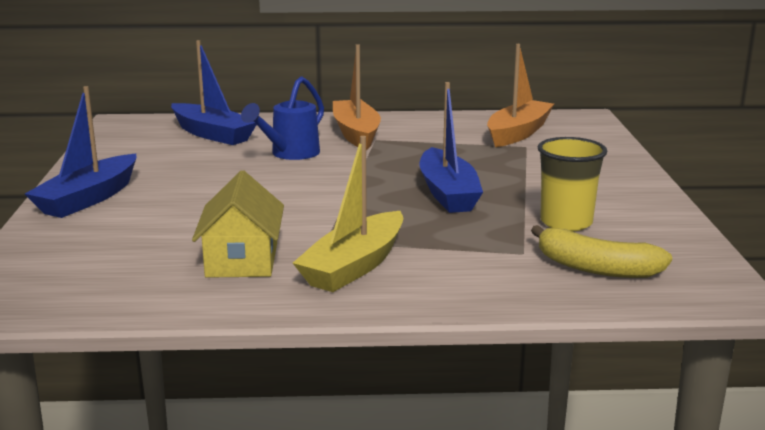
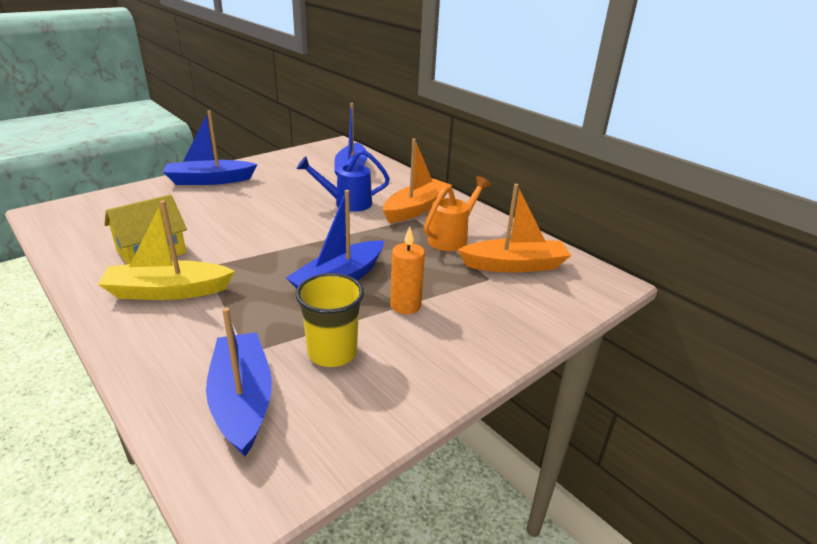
camera: 50 degrees right, 10 degrees up
yellow banana [531,225,672,278] -> blue boat [206,307,272,456]
none -> orange candle [390,227,425,314]
none -> orange watering can [424,176,491,251]

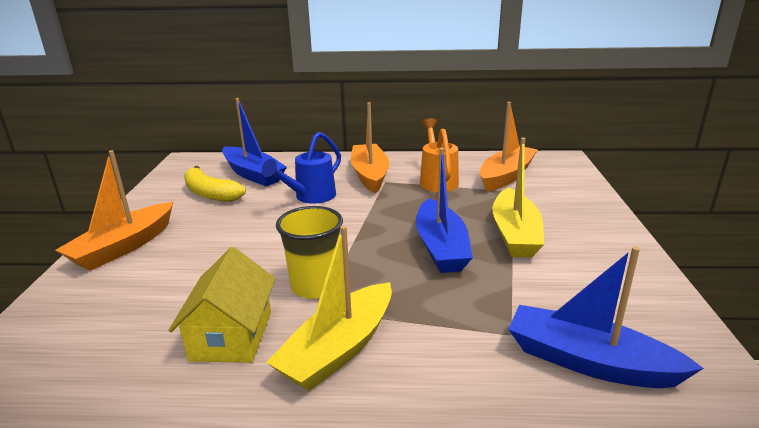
camera: 45 degrees left, 5 degrees down
blue boat [163,110,257,185] -> orange boat [55,150,173,271]
yellow cup [296,273,364,367] -> yellow cup moved to [276,206,343,299]
orange candle [390,227,425,314] -> yellow boat [493,138,544,258]
none -> yellow banana [184,166,246,202]

